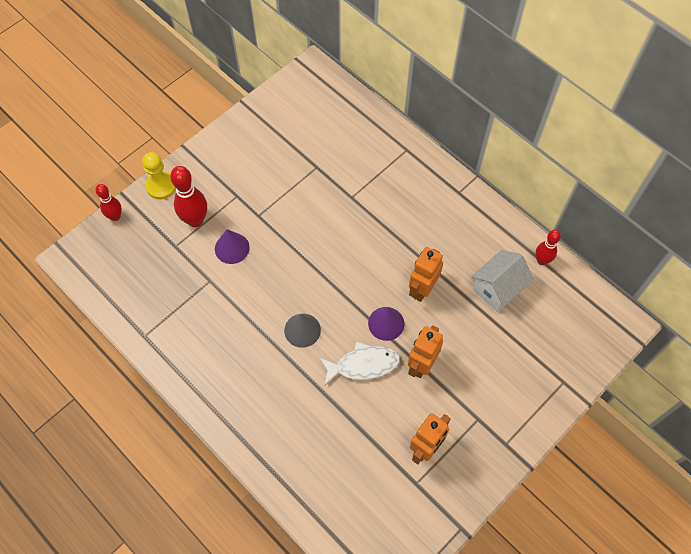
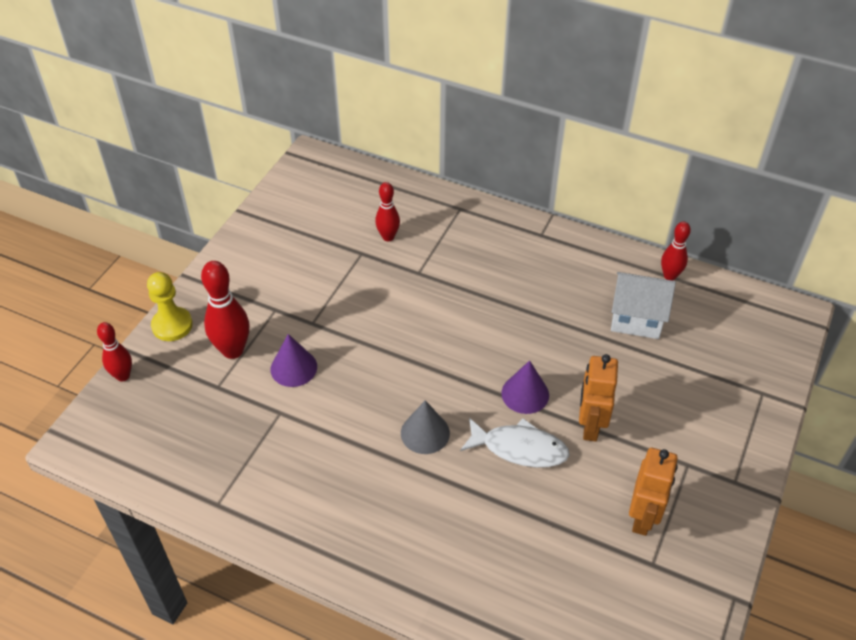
camera: 20 degrees left, 15 degrees down
white fish [320,342,400,386] -> white fish turned 45 degrees clockwise [460,418,570,467]
orange robot [409,247,443,302] -> none
white house [471,250,534,312] -> white house turned 75 degrees clockwise [611,272,676,339]
none -> red bowling pin [375,182,400,241]

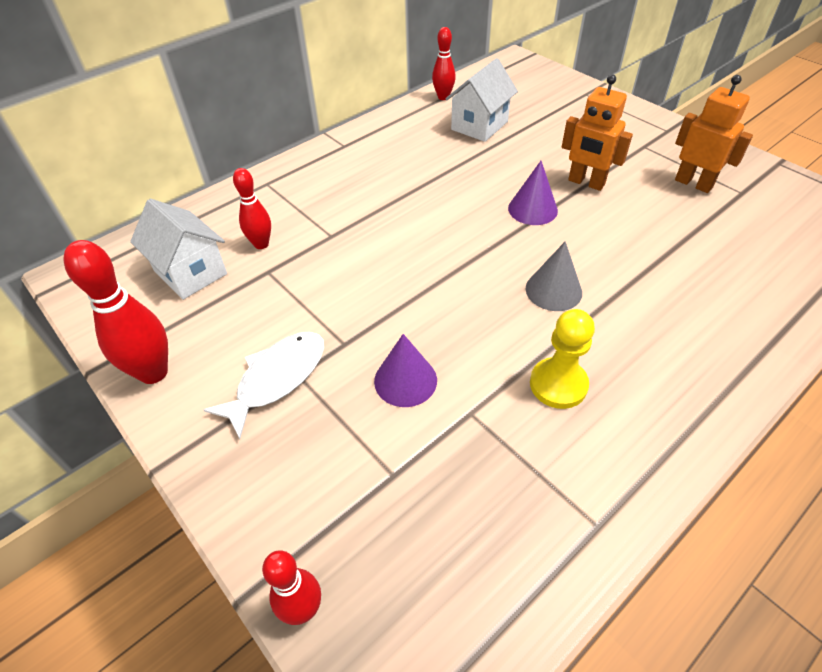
camera: 65 degrees left, 0 degrees up
yellow pawn [147,272,193,341] -> yellow pawn moved to [530,309,595,409]
red bowling pin [201,261,249,359] -> red bowling pin moved to [64,240,168,384]
white fish [460,418,570,467] -> white fish moved to [204,332,324,439]
none -> white house [130,199,227,300]

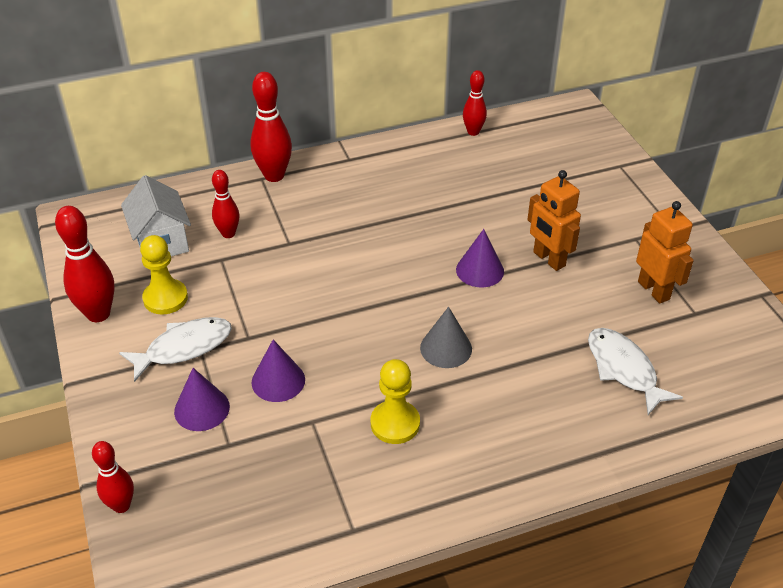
camera: 20 degrees right, 5 degrees down
white house [446,58,518,142] -> none
none -> yellow pawn [140,235,188,315]
none -> purple cone [174,368,230,431]
none -> red bowling pin [250,72,292,182]
none -> white fish [588,328,683,415]

